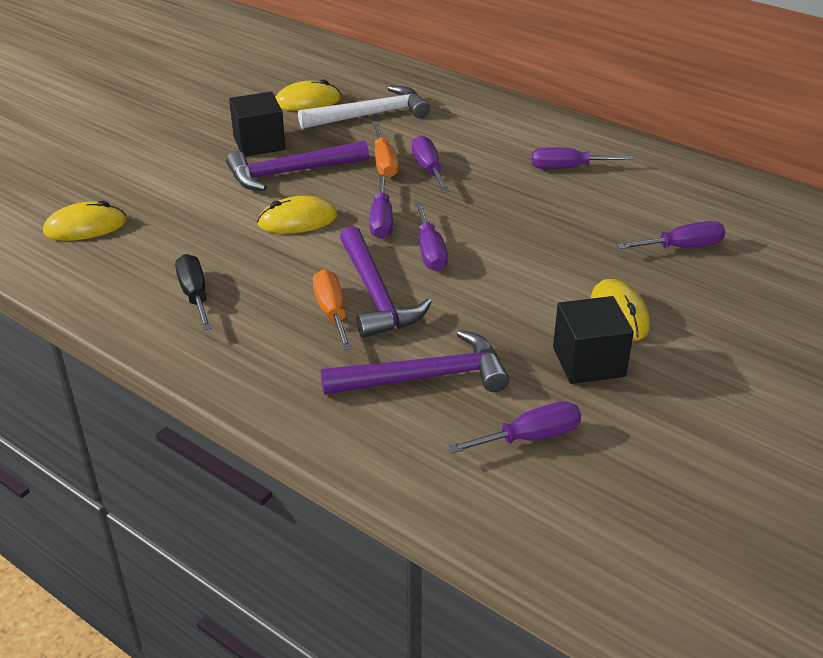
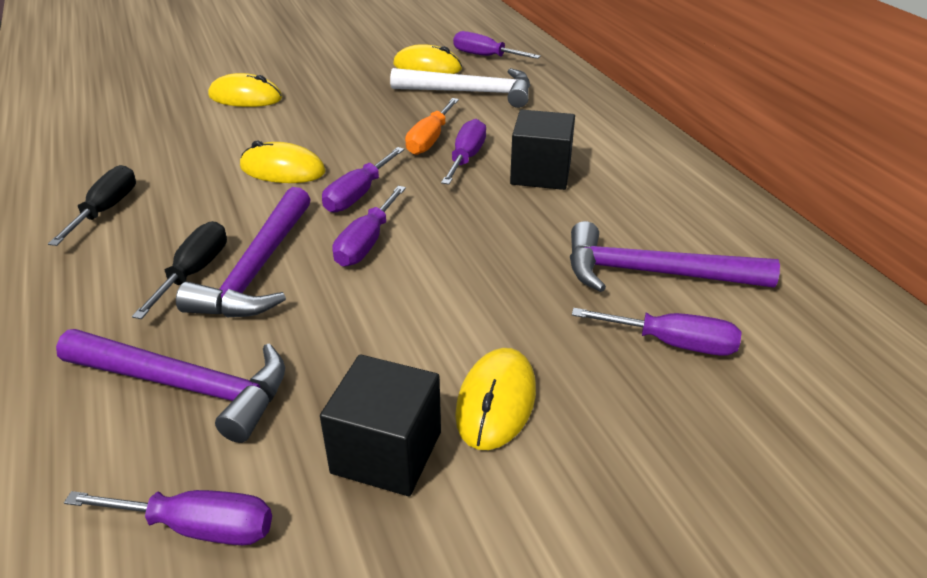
camera: 30 degrees right, 0 degrees up
yellow mouse [43,201,127,241] -> yellow mouse moved to [208,73,282,107]
purple hammer [226,140,369,191] -> purple hammer moved to [570,221,780,292]
black cube [229,92,285,156] -> black cube moved to [510,110,575,190]
orange screwdriver [313,269,352,350] -> black screwdriver [132,221,227,319]
purple screwdriver [532,147,633,169] -> purple screwdriver moved to [453,31,541,59]

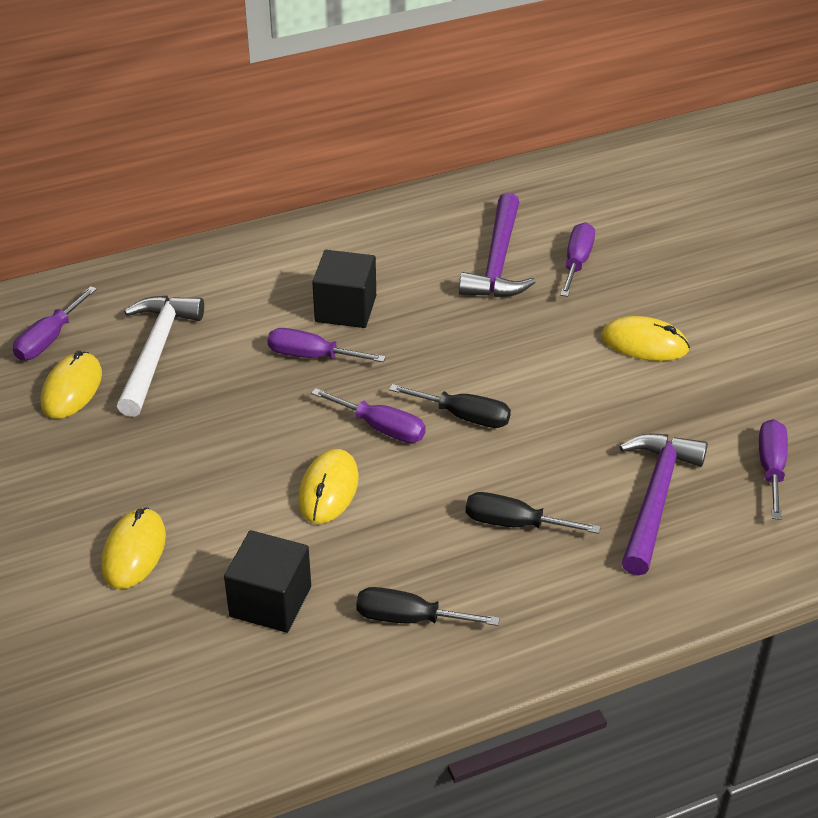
camera: 90 degrees left, 5 degrees up
purple hammer [176,187,311,317] -> none
black cube [320,354,441,496] -> black cube moved to [224,530,311,633]
purple screwdriver [332,186,406,267] -> black screwdriver [389,384,511,428]
orange screwdriver [405,98,459,155] -> none

